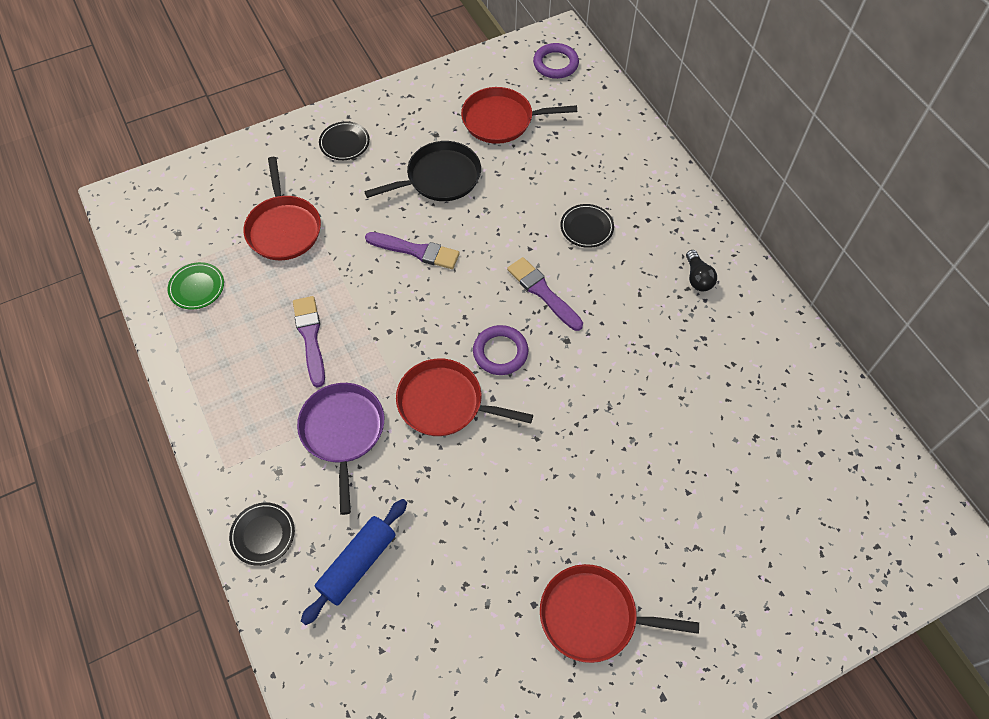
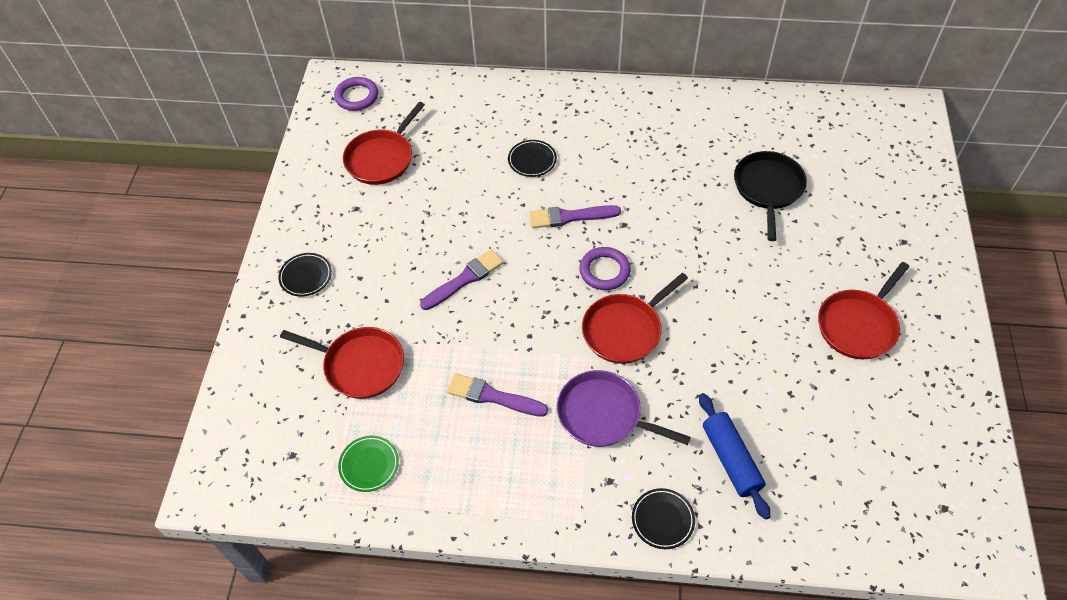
camera: 55 degrees left, 5 degrees down
black pan [364,141,481,201] -> black pan moved to [734,151,807,241]
black light bulb [686,250,717,292] -> none

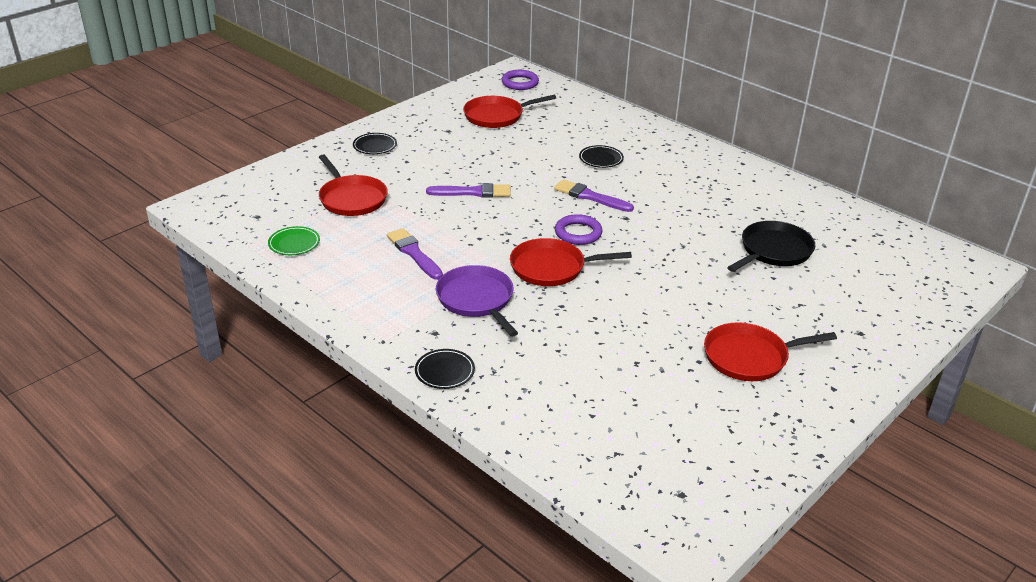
camera: 35 degrees right, 20 degrees down
blue rolling pin [699,393,771,520] -> none

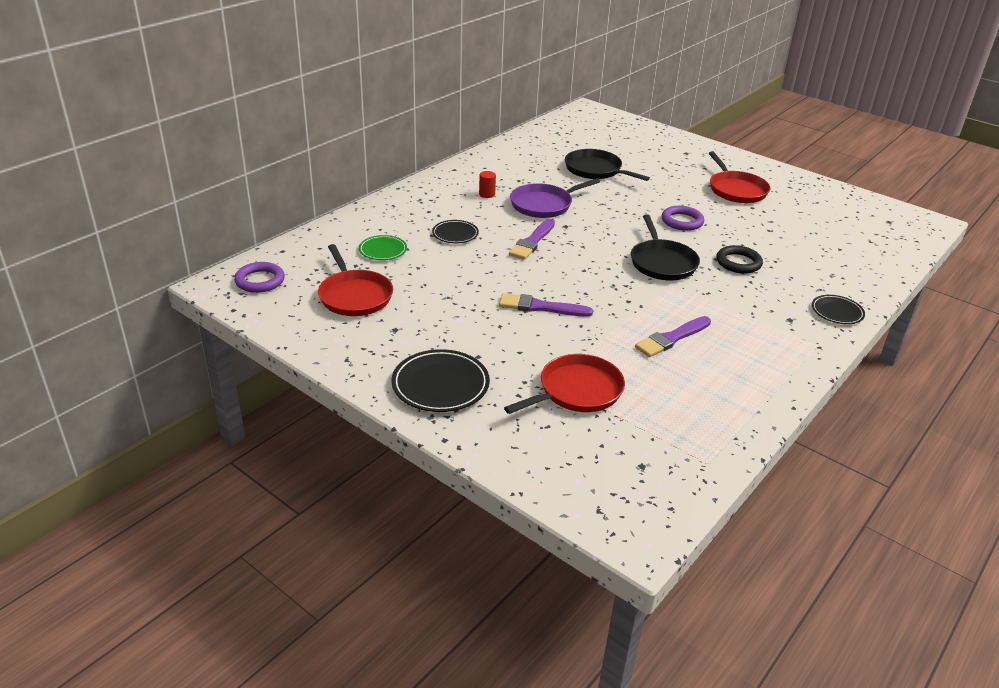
camera: 95 degrees left, 0 degrees up
green plate [268,226,320,255] -> green plate moved to [359,235,407,260]
black plate [353,133,397,154] -> black plate [391,349,490,412], size x1.65
purple brush [426,183,511,198] -> purple brush turned 75 degrees counterclockwise [499,293,593,317]
purple pan [436,265,518,337] -> purple pan moved to [510,178,600,218]
red pan [510,238,632,286] -> black pan [631,214,700,280]
purple ring [555,214,603,245] -> purple ring moved to [662,206,704,231]
none -> red cylinder [479,171,496,198]
none -> black ring [716,245,763,274]

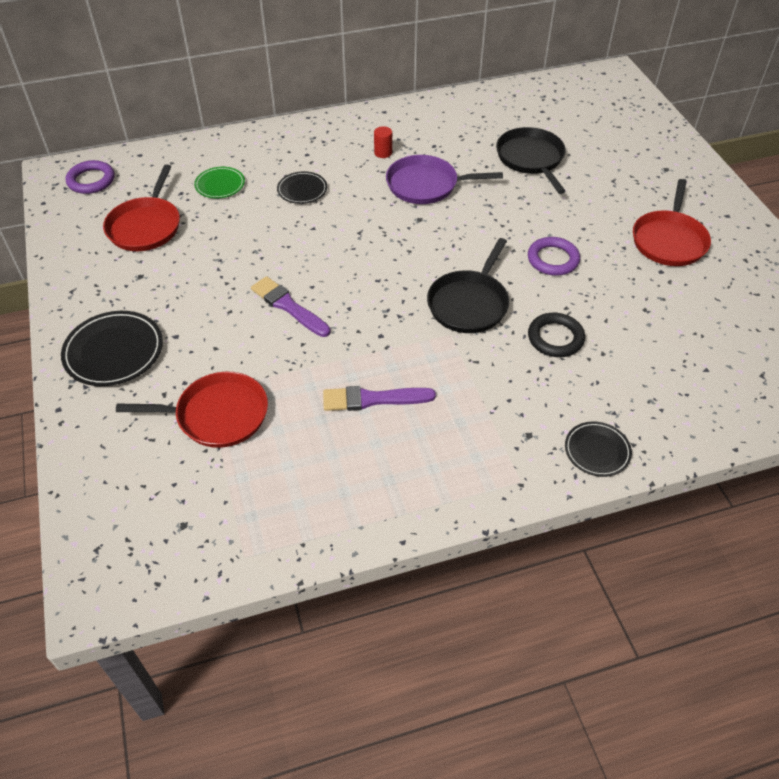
camera: 35 degrees right, 15 degrees up
purple brush [509,219,555,260] -> none

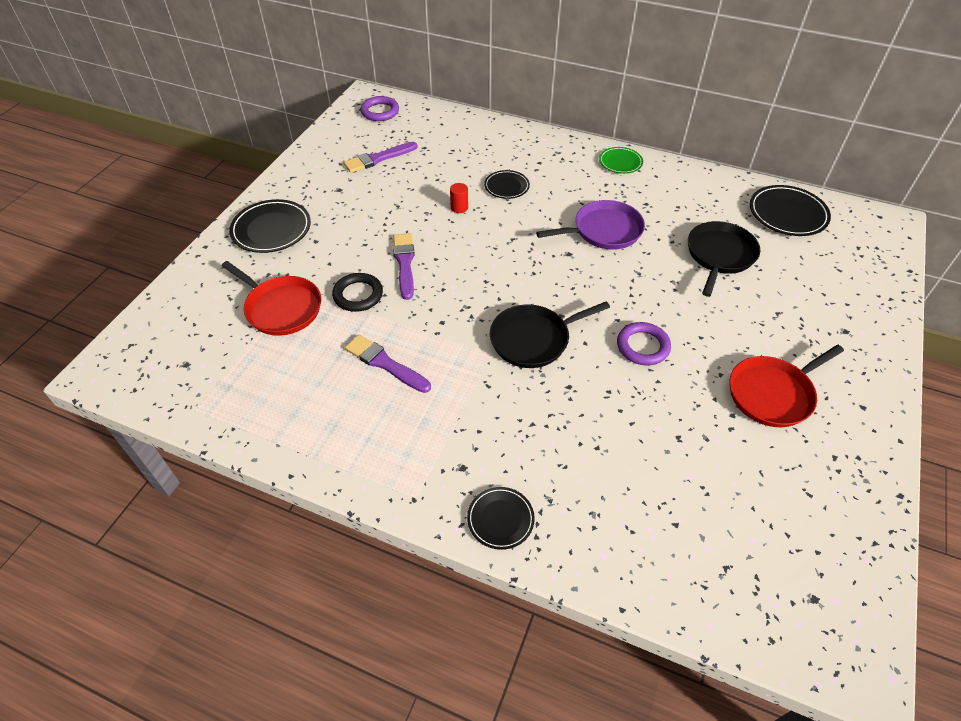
camera: 40 degrees right, 0 degrees up
red pan [103,165,180,251] -> purple brush [344,142,418,173]
green plate [194,167,245,198] -> green plate moved to [599,147,643,174]
red cylinder [374,126,392,158] -> red cylinder moved to [450,183,468,213]
purple pan [386,155,503,204] -> purple pan turned 120 degrees clockwise [536,200,645,250]
black ring [528,313,585,357] -> black ring moved to [332,273,383,312]
none -> black plate [750,185,831,236]

